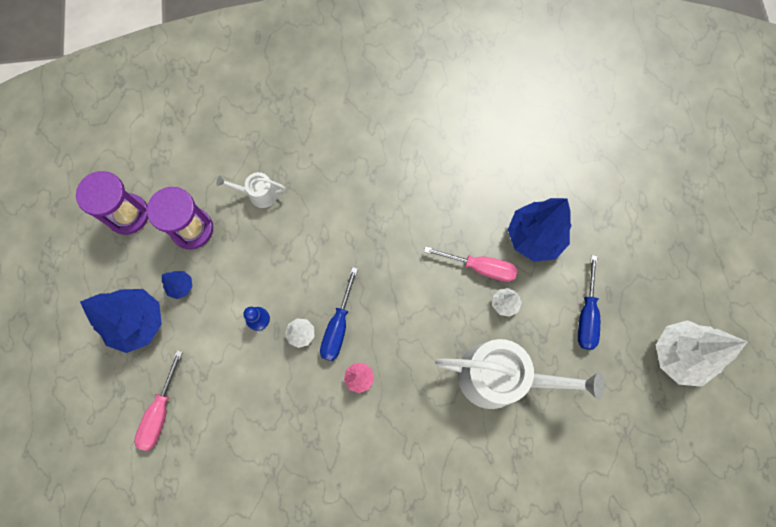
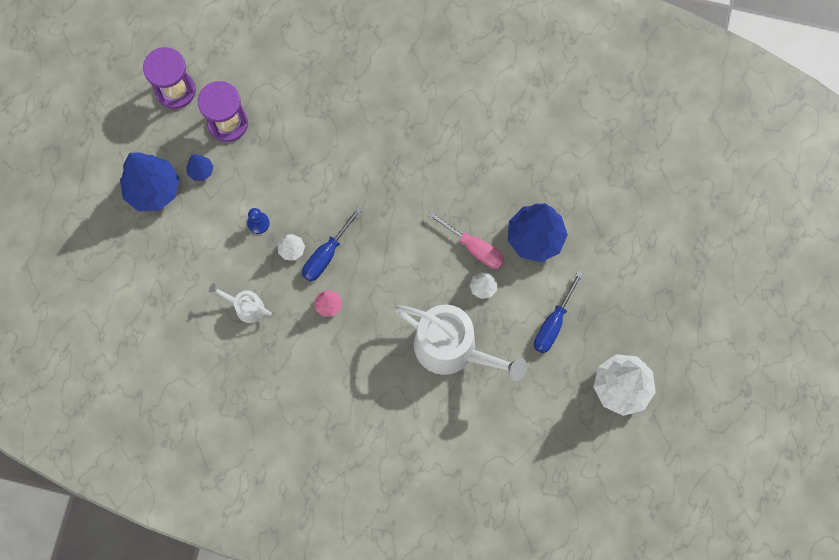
camera: 20 degrees right, 0 degrees up
pink screwdriver [134,350,183,451] -> none
white watering can [216,172,286,208] -> white watering can moved to [209,283,272,323]

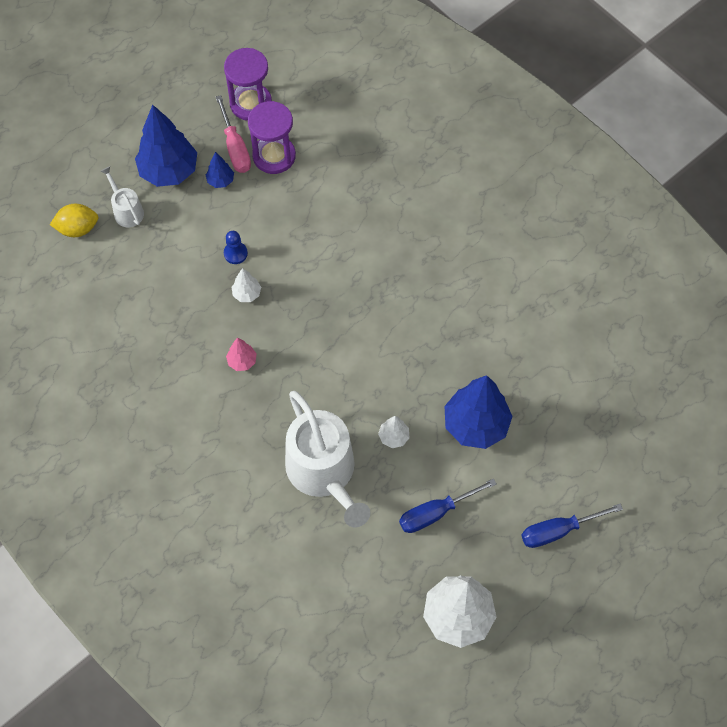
camera: 35 degrees right, 10 degrees down
white watering can [209,283,272,323] -> white watering can moved to [101,166,144,227]
blue screwdriver [302,207,362,282] -> blue screwdriver moved to [521,503,623,548]
pink screwdriver [427,211,505,269] -> pink screwdriver moved to [216,95,251,173]
none -> yellow lemon [50,204,99,237]

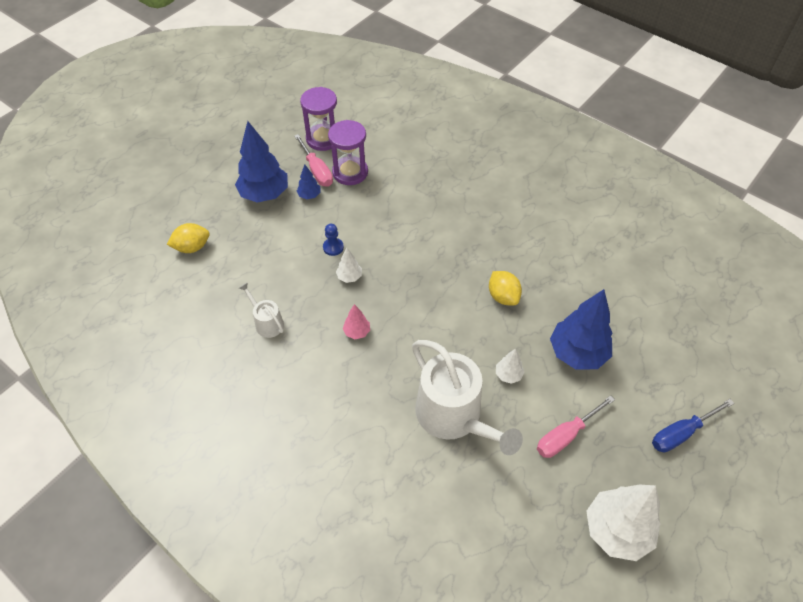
camera: 10 degrees left, 10 degrees down
white watering can [101,166,144,227] -> white watering can moved to [239,282,284,338]
blue screwdriver [399,479,497,533] -> pink screwdriver [537,395,615,458]
none -> yellow lemon [489,271,522,305]

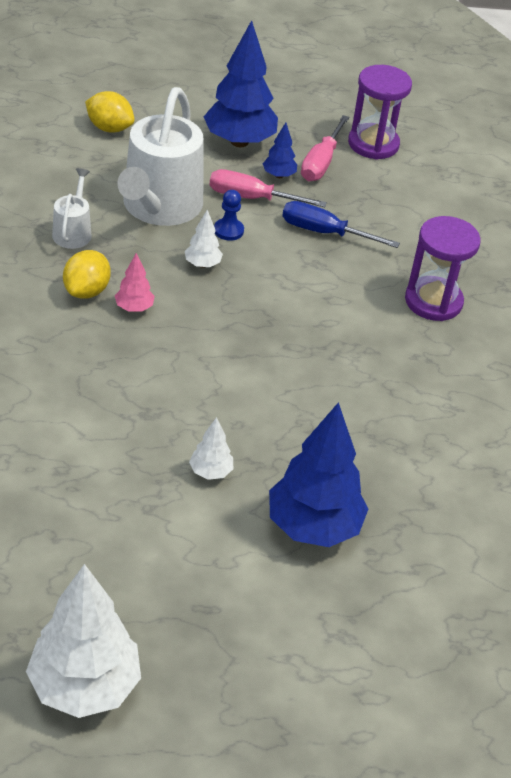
camera: 45 degrees right, 10 degrees down
purple hourglass [328,120,368,185] -> purple hourglass moved to [405,216,481,321]
white watering can [412,340,523,455] -> white watering can moved to [117,87,203,226]
yellow lemon [489,271,522,305] -> yellow lemon moved to [63,250,111,299]
pink screwdriver [537,395,615,458] -> pink screwdriver moved to [209,169,327,207]
blue screwdriver [652,399,734,452] -> blue screwdriver moved to [282,201,400,248]

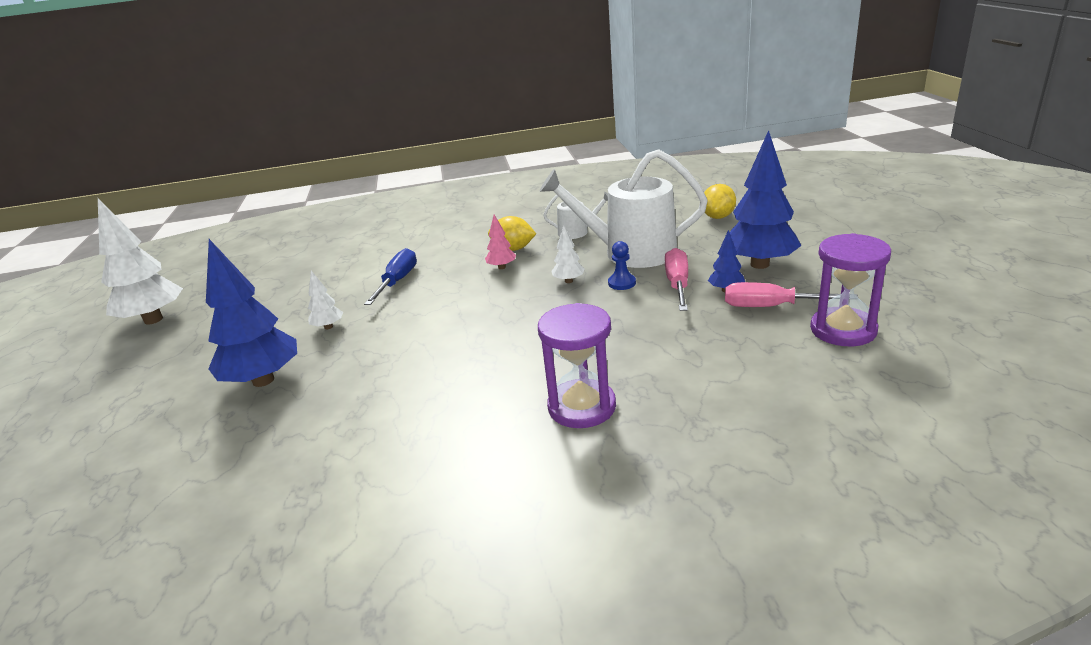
camera: 90 degrees right, 15 degrees down
blue screwdriver [282,201,400,248] -> blue screwdriver moved to [364,248,417,305]

